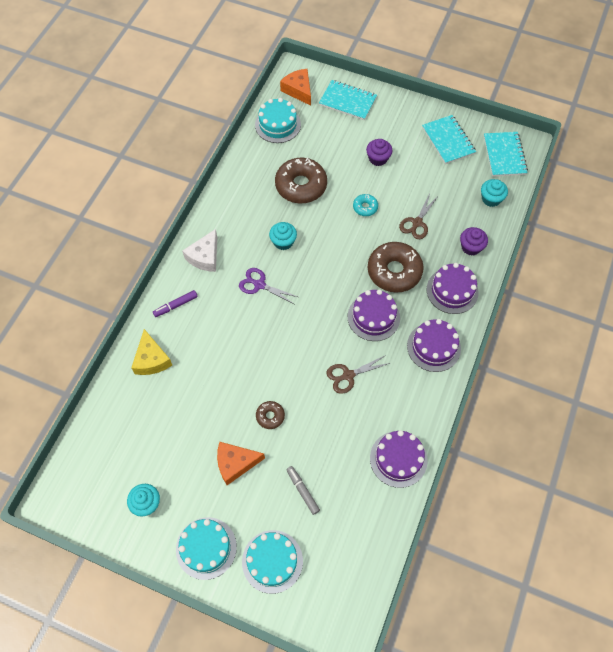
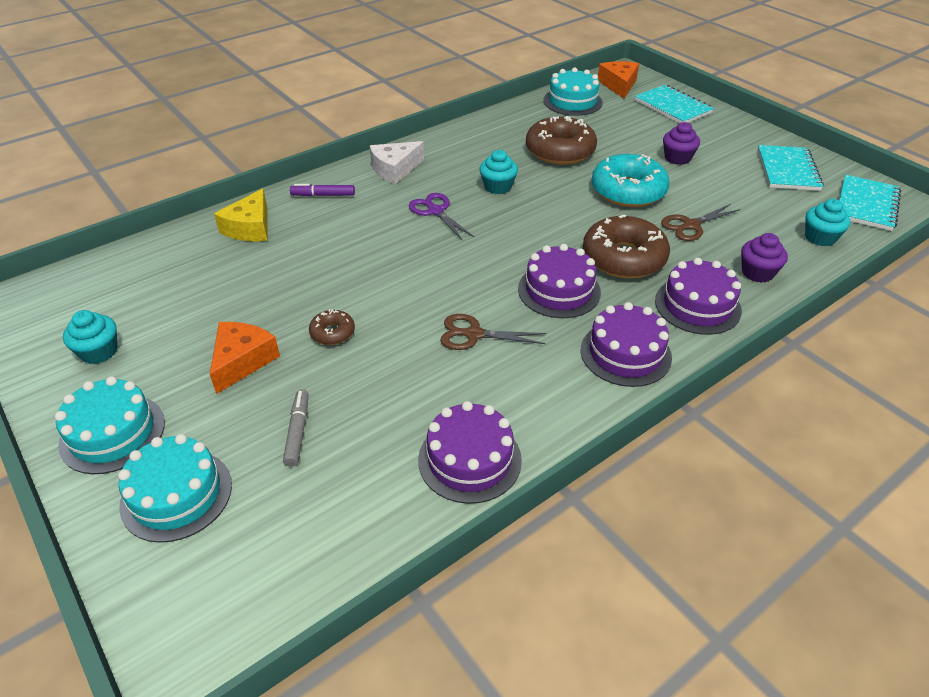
camera: 30 degrees right, 20 degrees down
orange cheese [217,442,265,485] -> orange cheese turned 90 degrees clockwise [210,322,280,394]
turquoise donut [353,194,378,216] -> turquoise donut [591,154,669,207], size x2.10

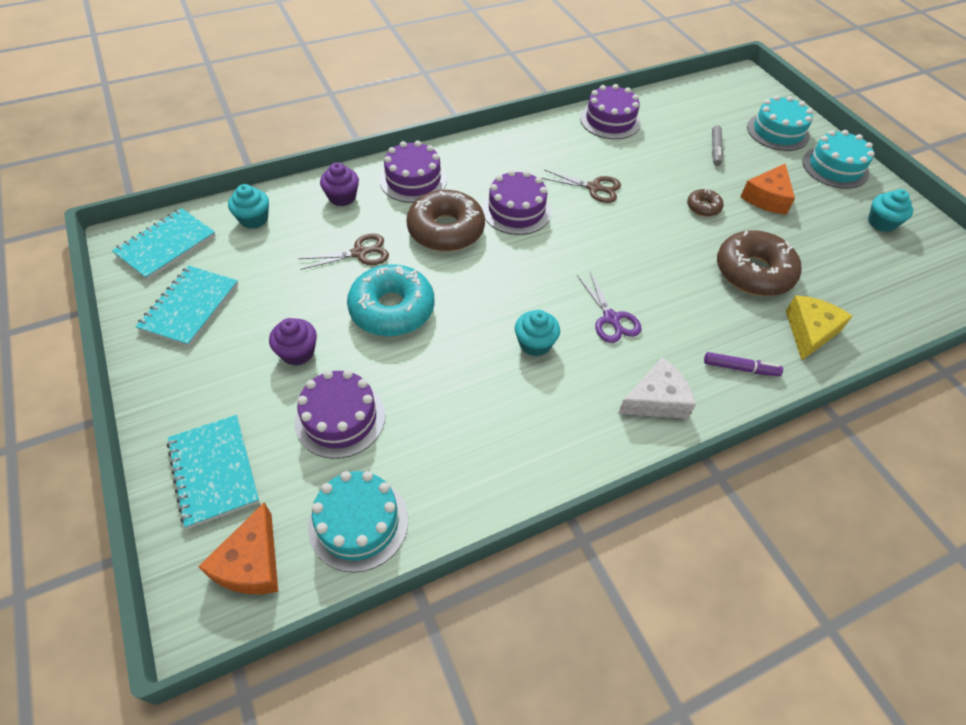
camera: 170 degrees left, 10 degrees up
brown donut [526,116,597,165] -> brown donut moved to [717,230,801,296]
purple cake [581,302,672,387] -> purple cake moved to [295,370,385,459]

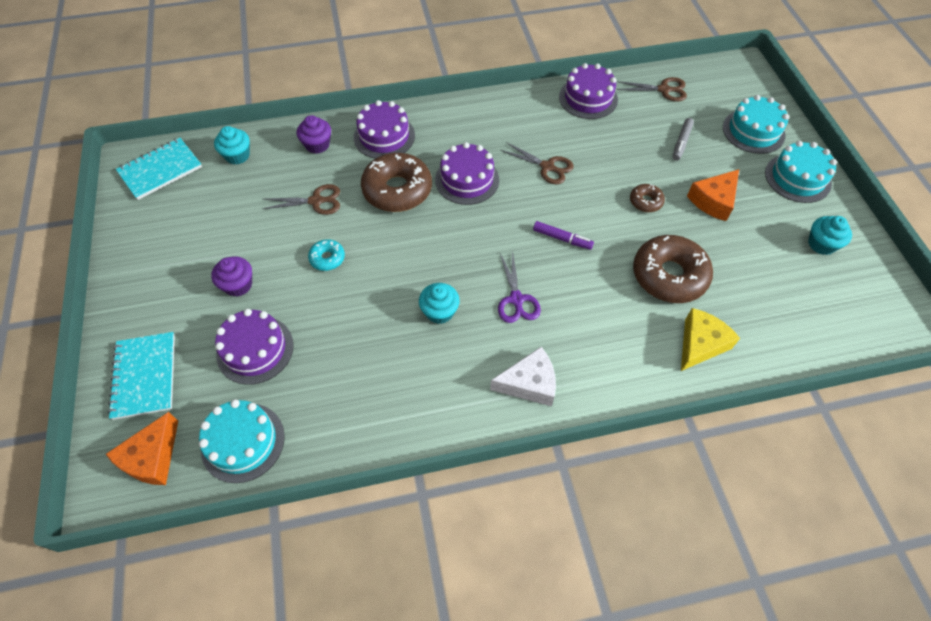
camera: 15 degrees right, 5 degrees up
turquoise notebook [135,265,238,347] -> none
turquoise donut [347,265,434,336] -> turquoise donut [308,239,345,271], size x0.48
purple marker [704,352,783,376] -> purple marker moved to [533,221,594,250]
none -> brown scissors [617,77,687,102]

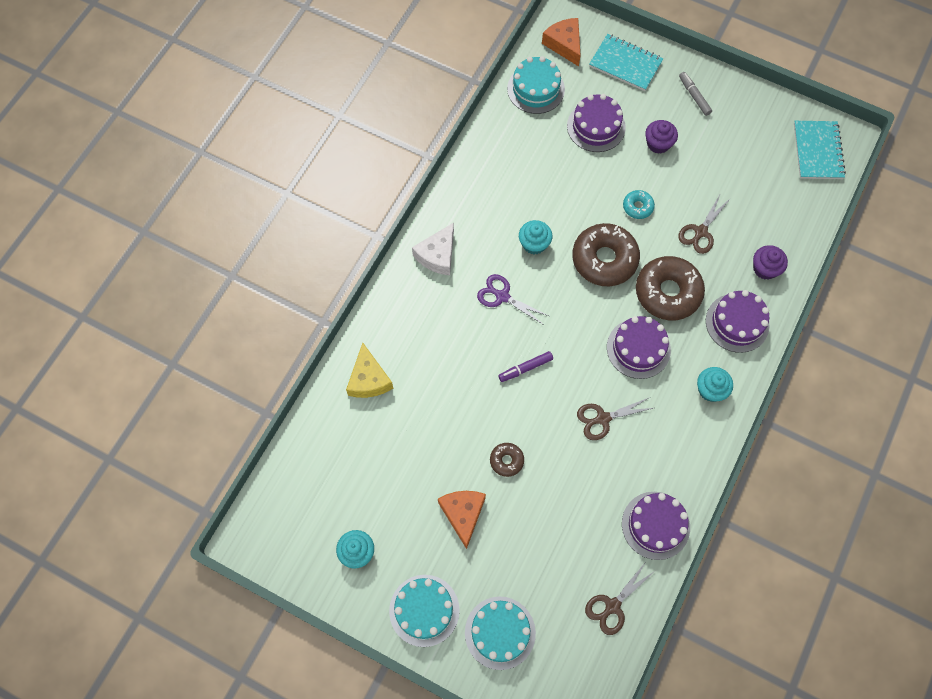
camera: 130 degrees right, 10 degrees up
turquoise cupcake [214,126,250,165] -> turquoise cupcake moved to [697,367,733,402]
brown donut [633,235,713,303] -> brown donut moved to [572,223,640,286]
grey marker [673,118,694,161] -> grey marker moved to [679,72,712,116]

